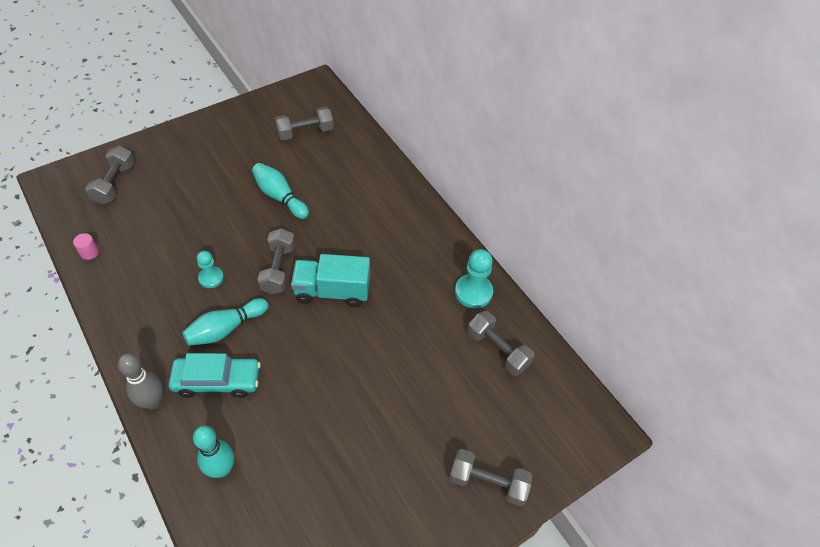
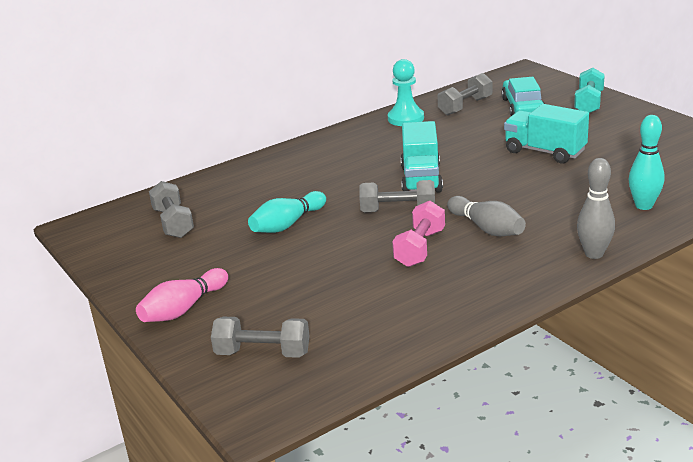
camera: 85 degrees left, 25 degrees down
pink cylinder [73,233,99,260] -> none
turquoise car [169,353,261,398] -> turquoise car moved to [501,77,545,116]
turquoise bowling pin [182,298,269,346] -> grey bowling pin [447,196,526,236]
turquoise pawn [197,251,224,288] -> pink dumbbell [392,201,445,267]
grey dumbbell [449,449,532,506] -> turquoise dumbbell [574,68,605,113]
none -> pink bowling pin [136,268,228,322]
none -> turquoise truck [504,104,589,163]

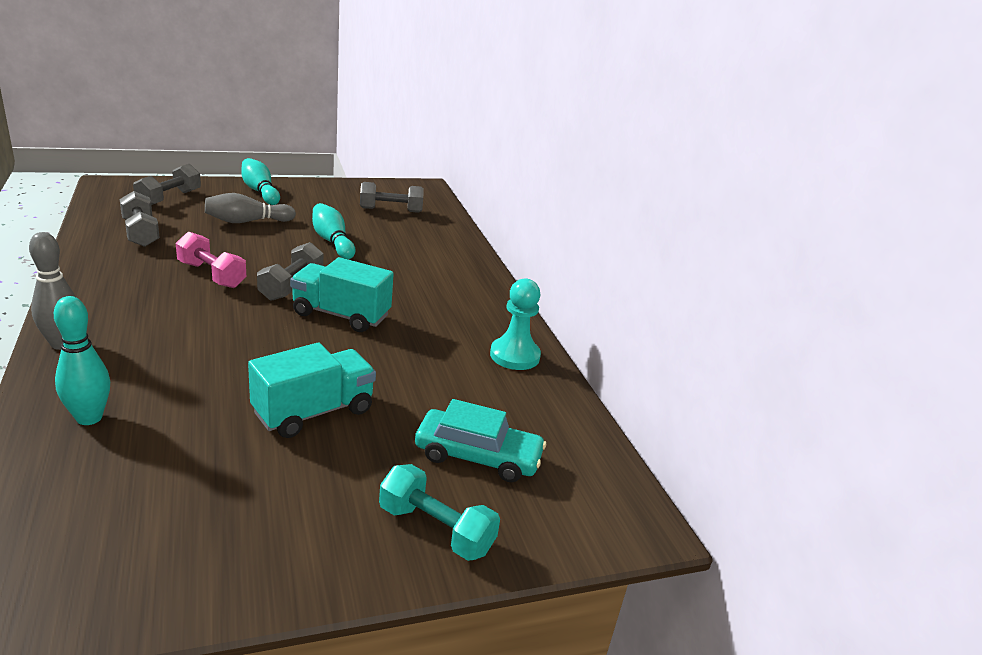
camera: 100 degrees right, 0 degrees up
pink bowling pin [136,268,228,322] -> turquoise bowling pin [241,158,280,205]
grey dumbbell [438,73,492,116] -> grey dumbbell moved to [120,191,160,247]
grey bowling pin [447,196,526,236] -> grey bowling pin moved to [205,193,296,223]

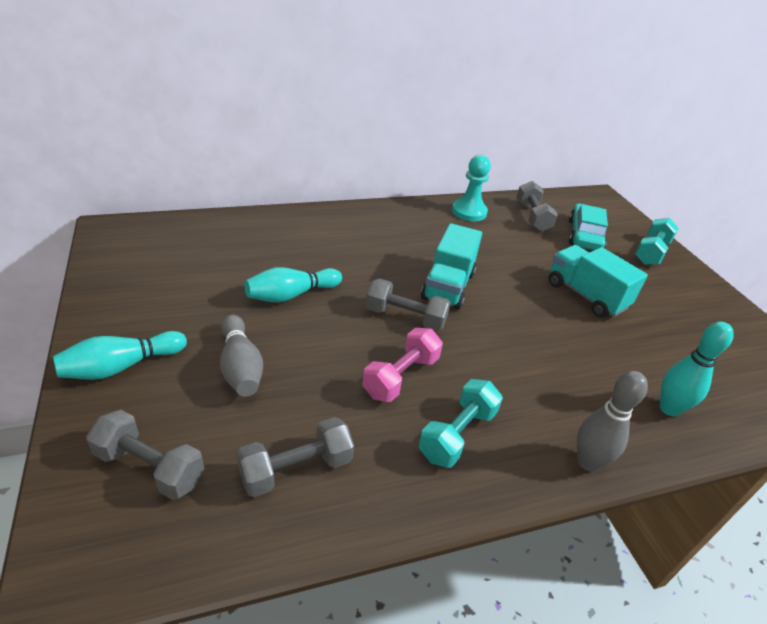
camera: 90 degrees left, 10 degrees up
grey dumbbell [360,182,424,213] -> grey dumbbell moved to [516,181,558,232]
none -> turquoise dumbbell [419,379,503,468]

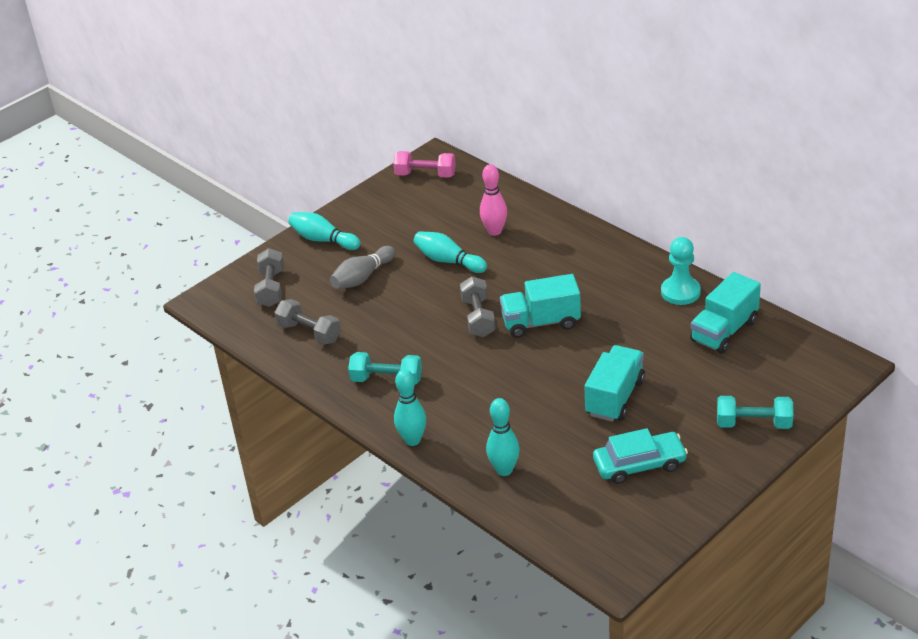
camera: 70 degrees right, 0 degrees up
pink dumbbell [362,328,443,402] -> pink dumbbell moved to [393,151,456,178]
grey dumbbell [516,181,558,232] -> turquoise truck [690,272,761,354]
turquoise car [569,203,608,250] -> turquoise car moved to [593,428,688,484]
grey bowling pin [577,371,648,471] -> turquoise bowling pin [394,369,426,446]
none -> pink bowling pin [480,164,507,236]

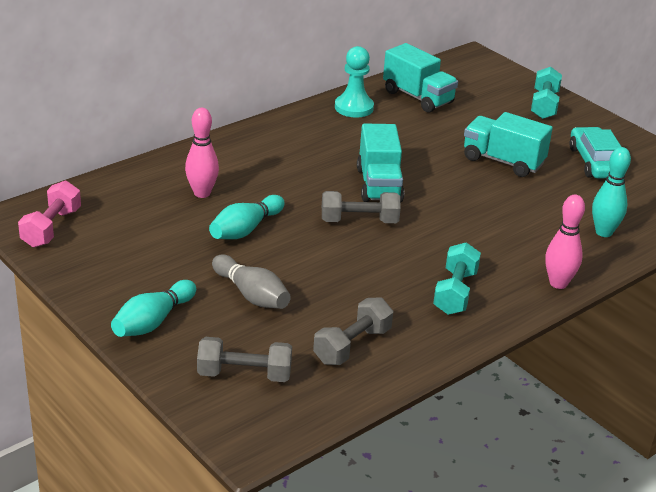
camera: 90 degrees left, 5 degrees down
turquoise bowling pin [394,369,426,446] -> pink bowling pin [545,194,585,289]

